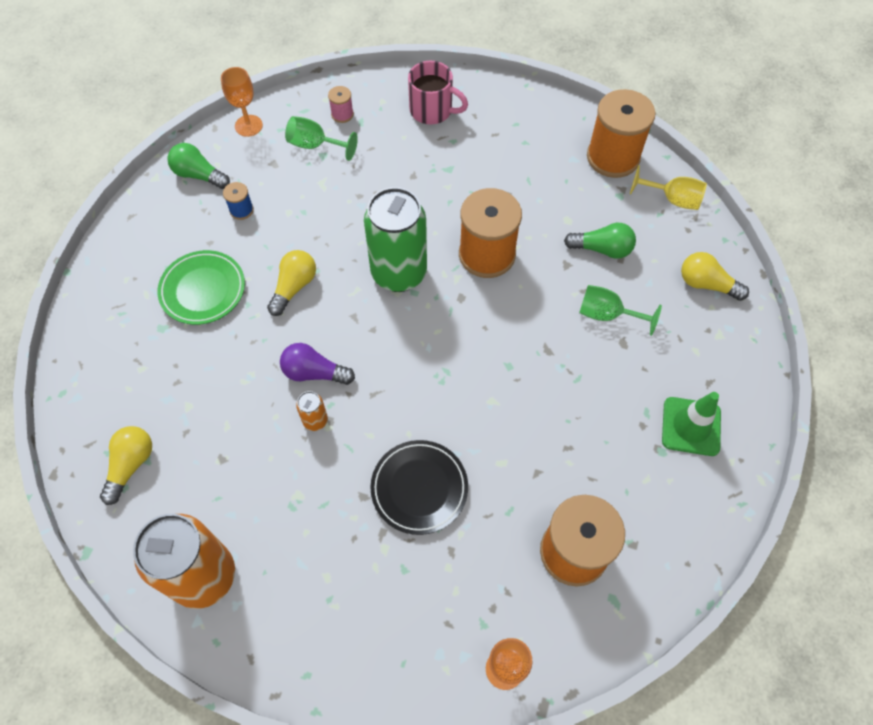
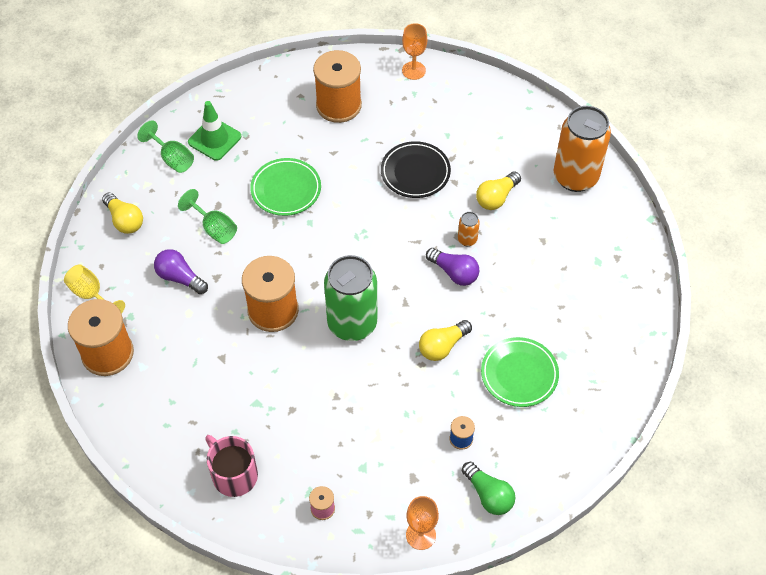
camera: 155 degrees left, 5 degrees down
yellow light bulb [100,426,152,505] -> yellow light bulb moved to [476,172,521,210]
green goblet [285,116,358,161] -> green goblet moved to [137,120,194,173]
green light bulb [564,223,636,259] -> purple light bulb [154,249,208,294]
none -> green plate [250,158,321,216]

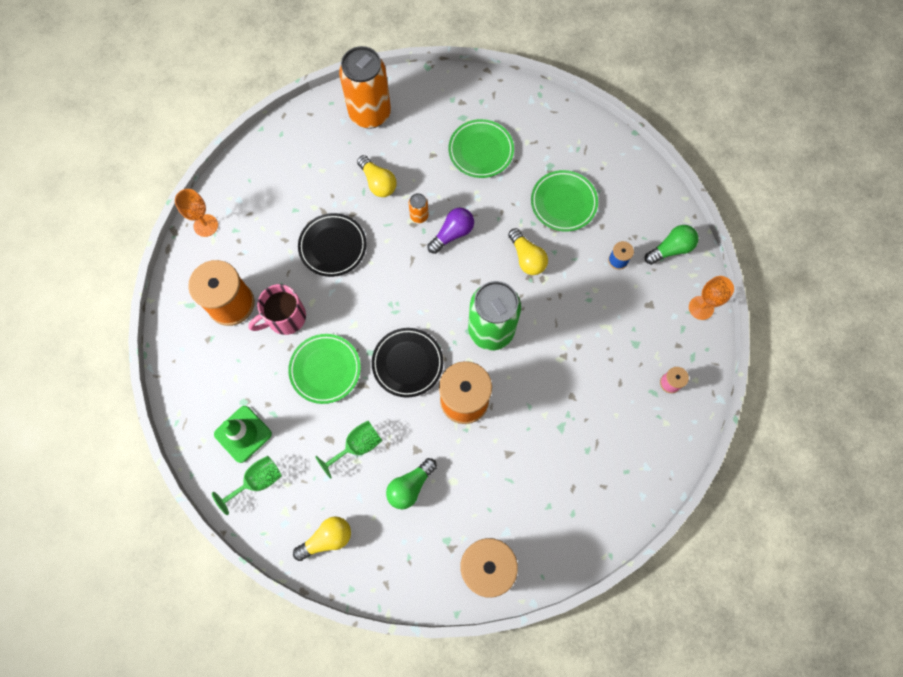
camera: 80 degrees left, 15 degrees up
yellow goblet [64,264,125,314] -> none
purple light bulb [154,249,208,294] -> green light bulb [386,458,437,509]
pink mug [205,435,258,497] -> pink mug moved to [248,284,306,335]
none -> black plate [372,328,443,398]
none -> green plate [448,119,514,178]

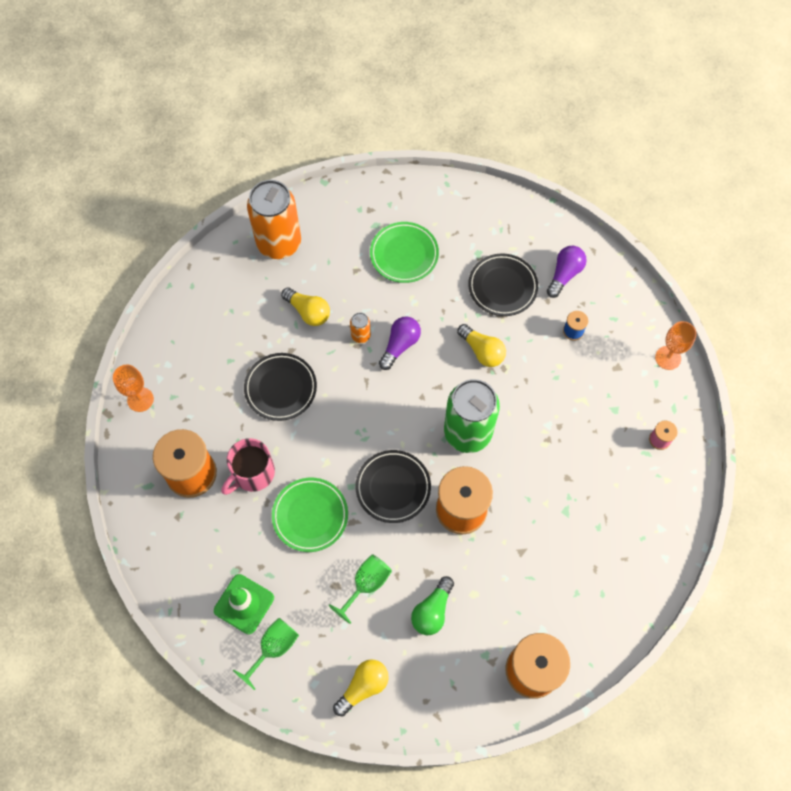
camera: 15 degrees left, 5 degrees down
green plate [531,170,598,232] -> black plate [468,253,538,316]
green light bulb [645,225,699,265] -> none
none -> purple light bulb [547,246,587,298]

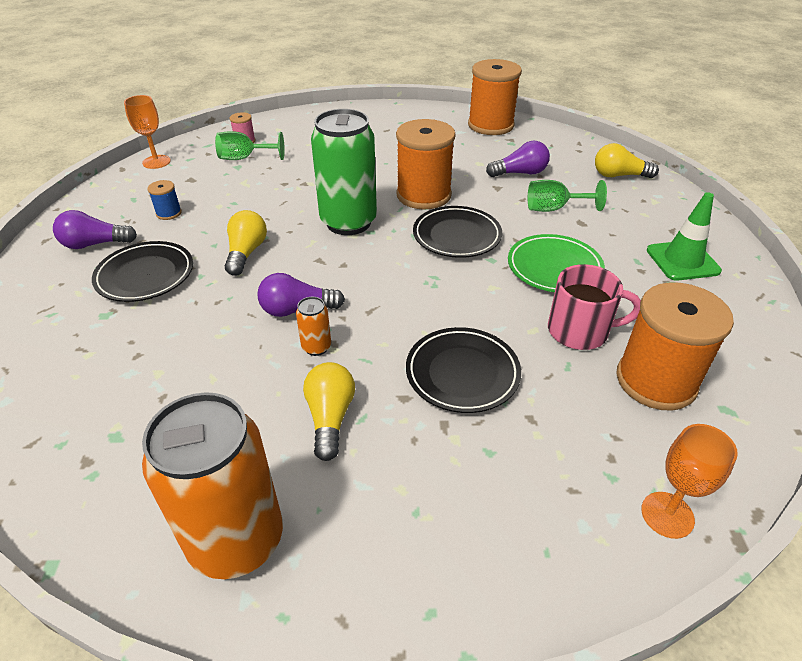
camera: 130 degrees left, 25 degrees down
green goblet [233,618,299,690] -> green goblet moved to [215,131,285,160]
green plate [370,222,439,283] -> none
green light bulb [411,576,454,635] -> purple light bulb [486,141,550,177]

